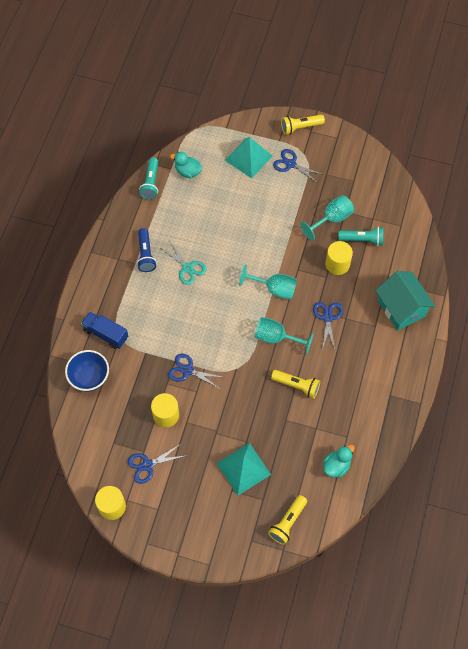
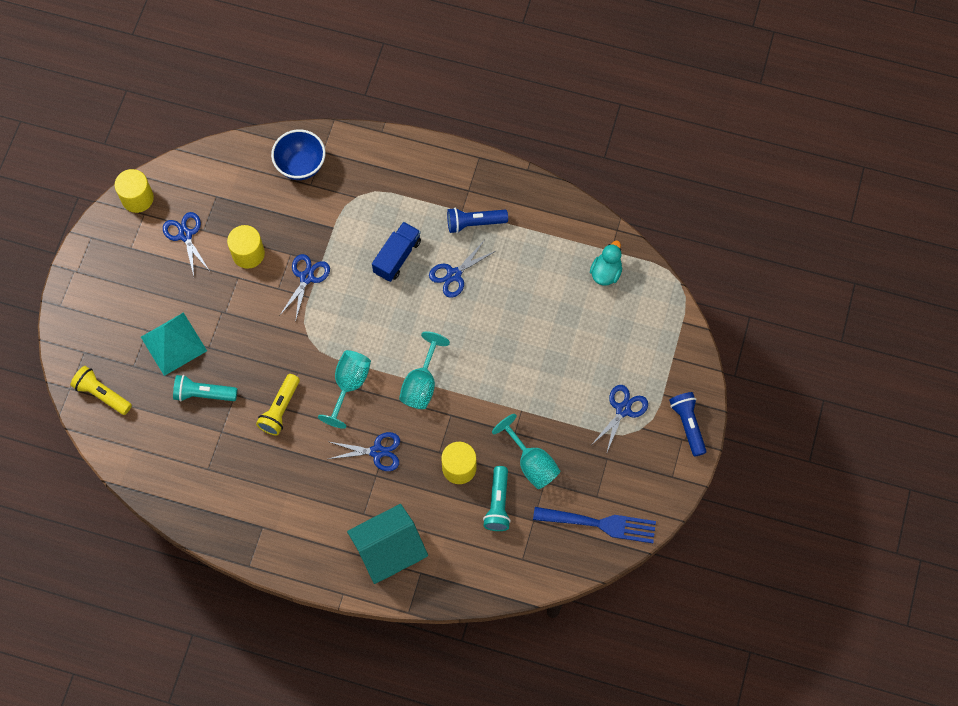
camera: 90 degrees right, 5 degrees up
blue truck [81,312,128,349] -> blue truck moved to [372,222,421,282]
turquoise flashlight [139,158,159,199] -> turquoise flashlight moved to [173,375,237,402]
turquoise scissors [161,241,207,285] -> blue scissors [429,241,496,298]
turquoise pyramid [225,137,273,179] -> none
yellow flashlight [281,115,325,135] -> blue flashlight [669,392,706,457]
turquoise duck [323,445,355,478] -> none
none -> blue fork [533,507,656,543]

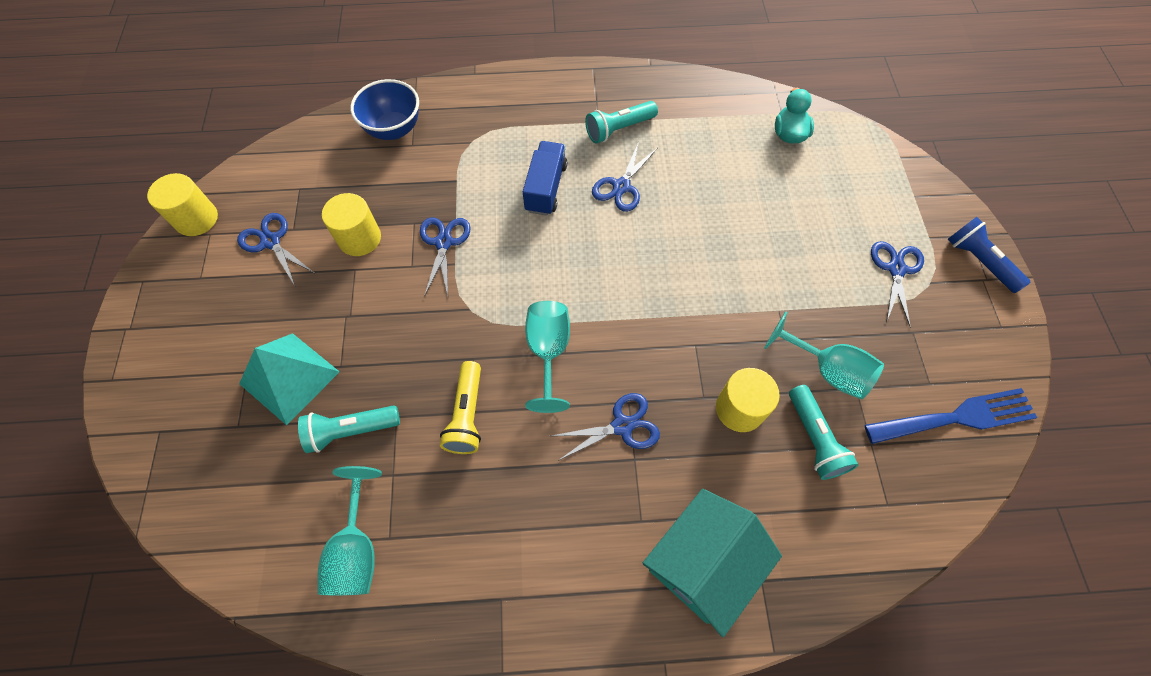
camera: 20 degrees left, 5 degrees down
yellow flashlight [71,366,132,415] -> none
turquoise goblet [399,331,450,409] -> turquoise goblet moved to [317,466,382,595]
blue flashlight [447,208,508,233] -> turquoise flashlight [585,101,658,143]

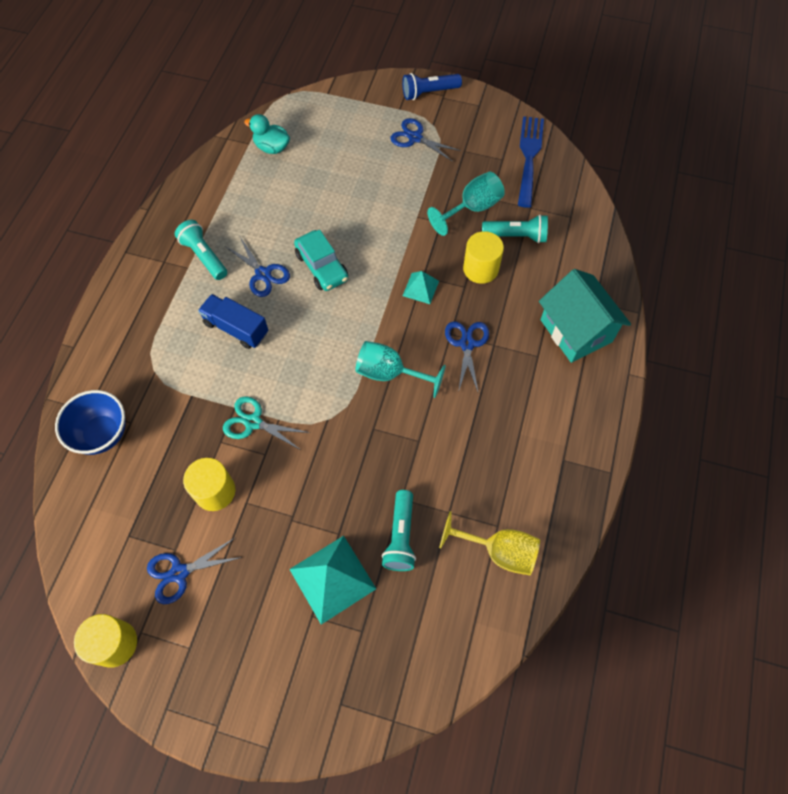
camera: 70 degrees left, 0 degrees up
turquoise goblet [317,466,382,595] -> yellow goblet [439,511,540,575]
blue scissors [420,217,471,297] -> turquoise scissors [223,396,310,451]
yellow flashlight [440,361,481,454] -> none
turquoise flashlight [585,101,658,143] -> turquoise flashlight turned 150 degrees clockwise [175,220,227,280]
none -> turquoise car [294,230,348,291]
none -> turquoise pyramid [403,271,439,304]

